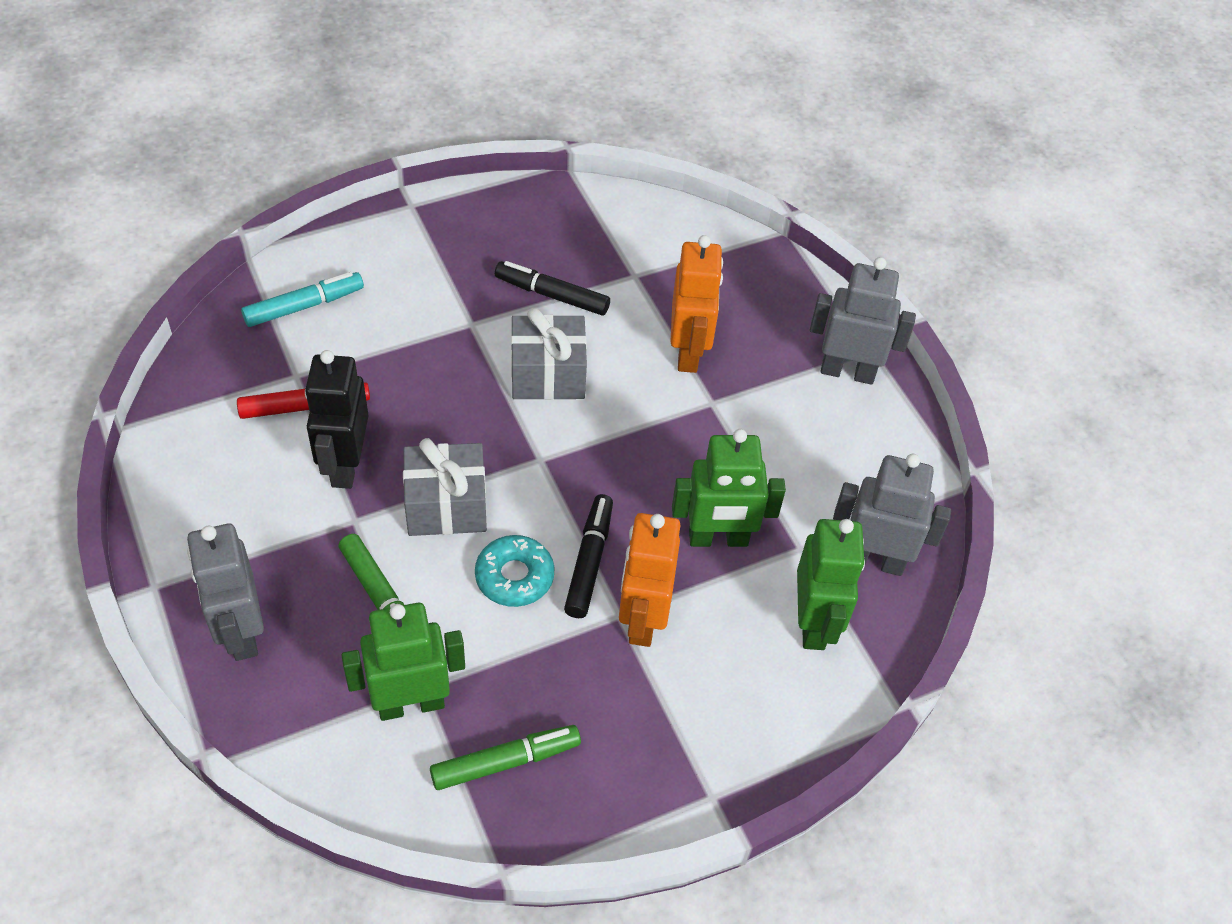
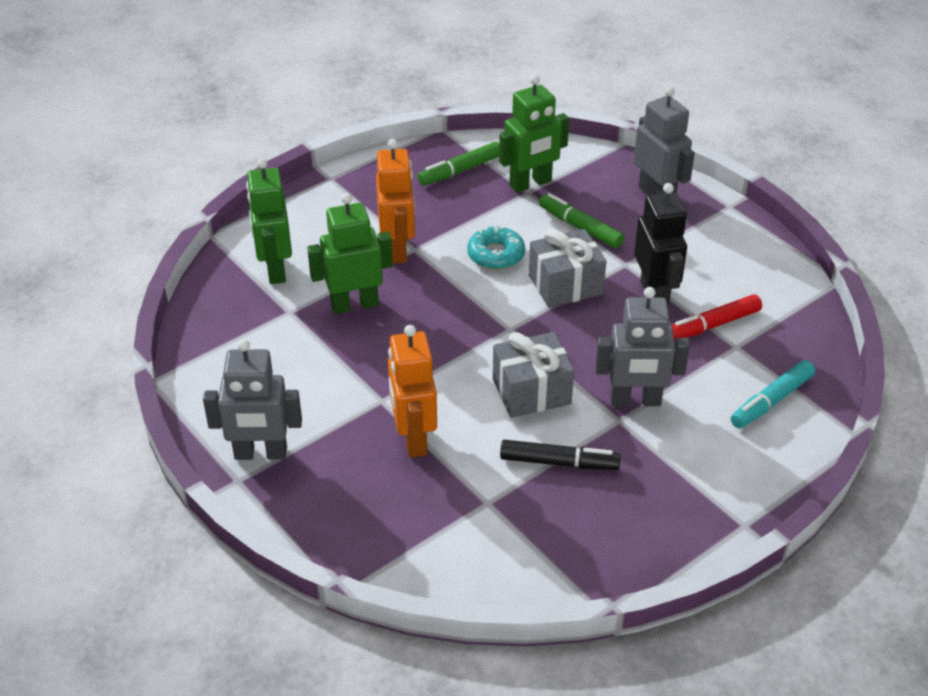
camera: 170 degrees right, 10 degrees down
black marker [564,494,613,618] -> none
grey robot [833,454,951,576] -> grey robot moved to [595,287,690,406]

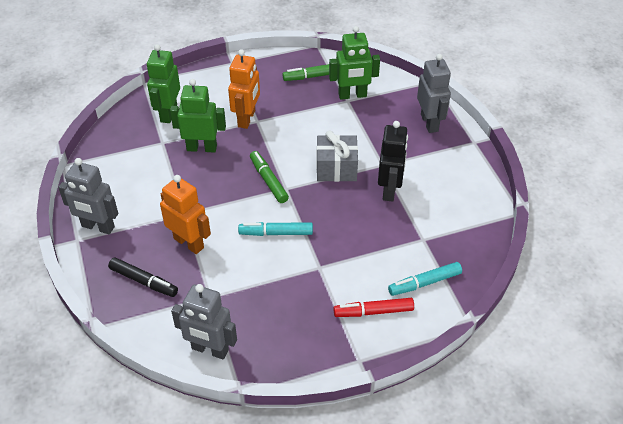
camera: 20 degrees right, 5 degrees up
orange robot [388,325,437,458] -> orange robot turned 120 degrees clockwise [160,175,211,254]
turquoise donut [467,226,525,270] -> none
grey gift [493,332,574,418] -> turquoise marker [238,222,313,236]
black marker [500,440,621,470] -> black marker moved to [108,257,178,297]
green marker [539,193,624,248] -> green marker moved to [250,151,289,203]
grey robot [595,287,690,406] -> grey robot moved to [171,284,237,360]
red marker [672,294,762,341] -> red marker moved to [334,298,414,317]

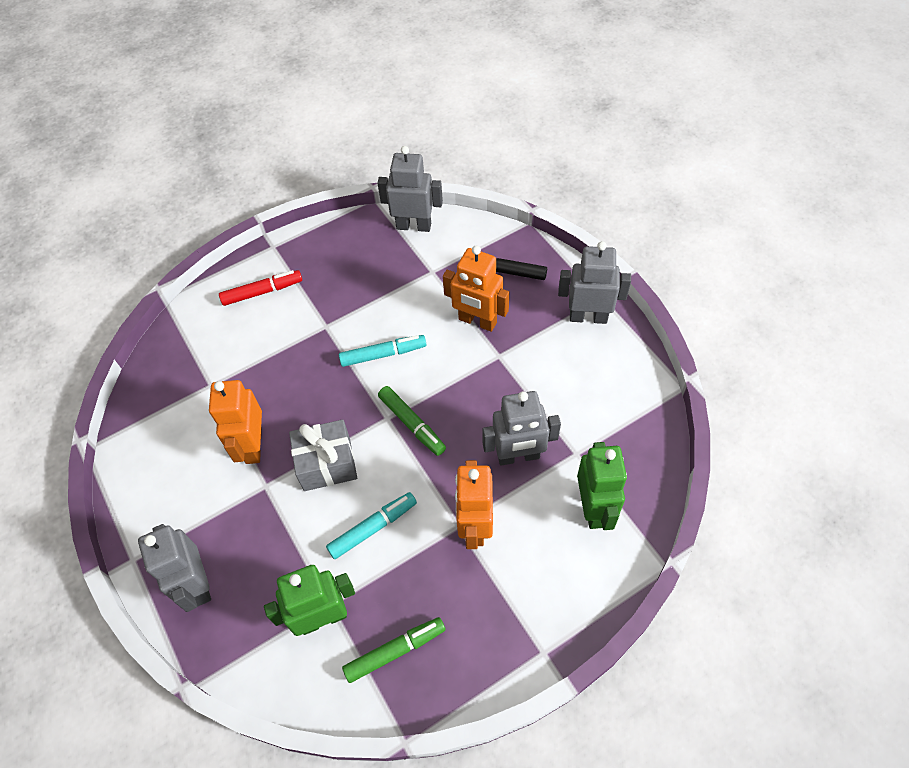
camera: 170 degrees right, 10 degrees up
green robot [170,79,226,153] -> grey robot [482,391,561,466]
black robot [378,121,408,202] -> orange robot [209,380,262,464]
turquoise marker [388,262,462,296] -> turquoise marker moved to [326,492,417,559]

